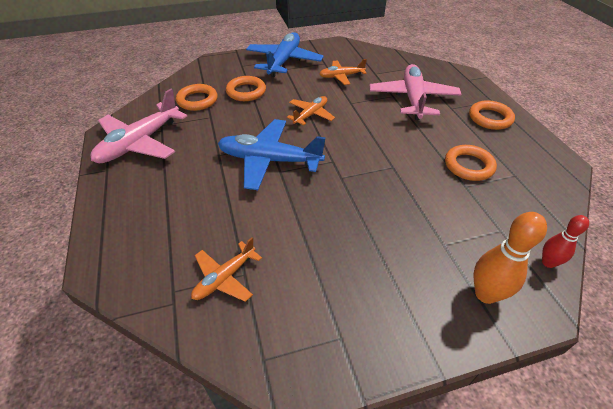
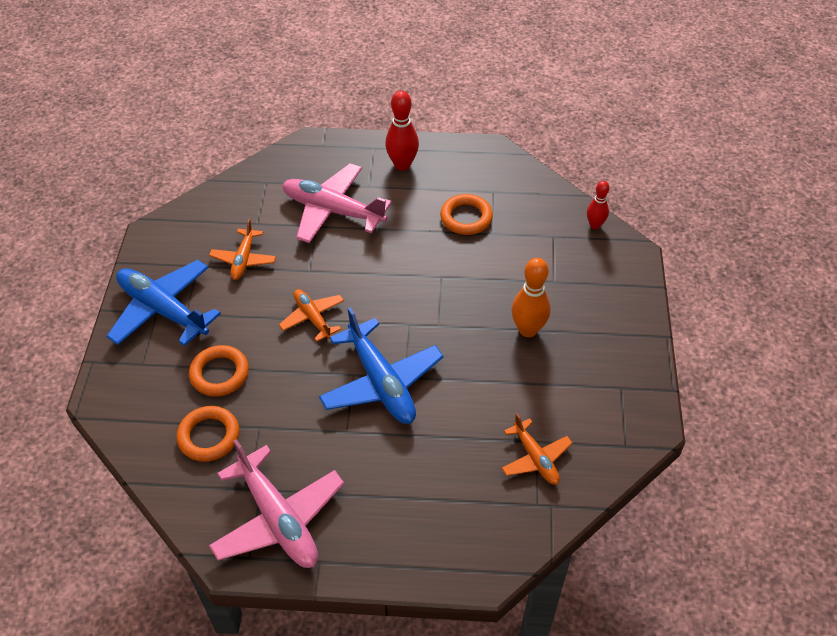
camera: 70 degrees left, 5 degrees up
blue plane [218,119,326,190] -> blue plane turned 60 degrees counterclockwise [319,307,443,424]
orange ring [469,100,515,130] -> red bowling pin [385,91,419,171]
orange bowling pin [474,212,547,304] -> orange bowling pin moved to [512,258,551,337]

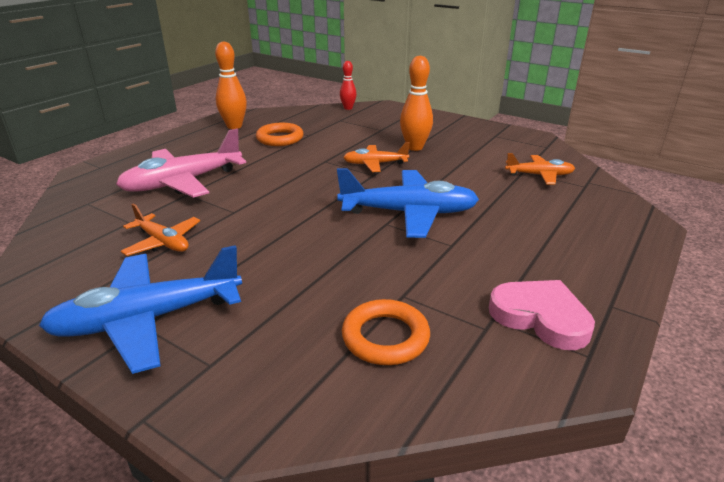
camera: 60 degrees left, 20 degrees down
orange ring [189,345,249,397] -> none
pink plane [209,439,344,568] -> pink heart [489,280,595,350]
orange plane [279,289,344,342] -> orange plane moved to [343,142,410,172]
red bowling pin [385,91,419,171] -> none
none -> orange bowling pin [215,41,247,129]

